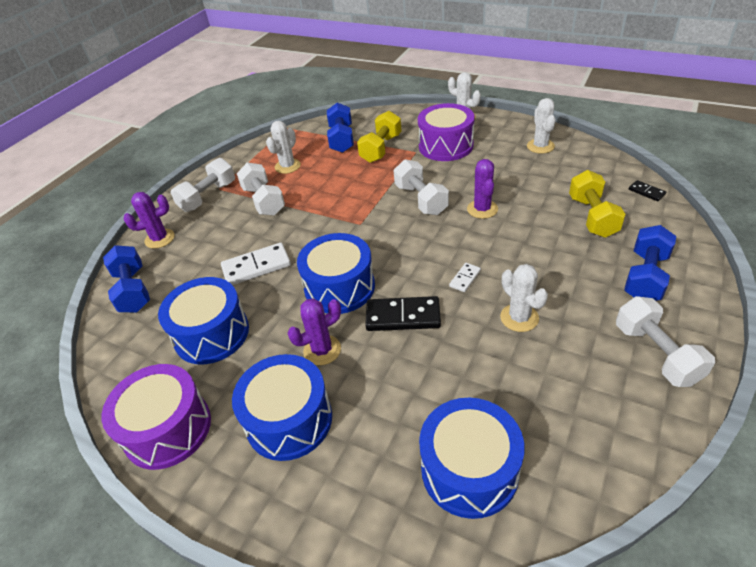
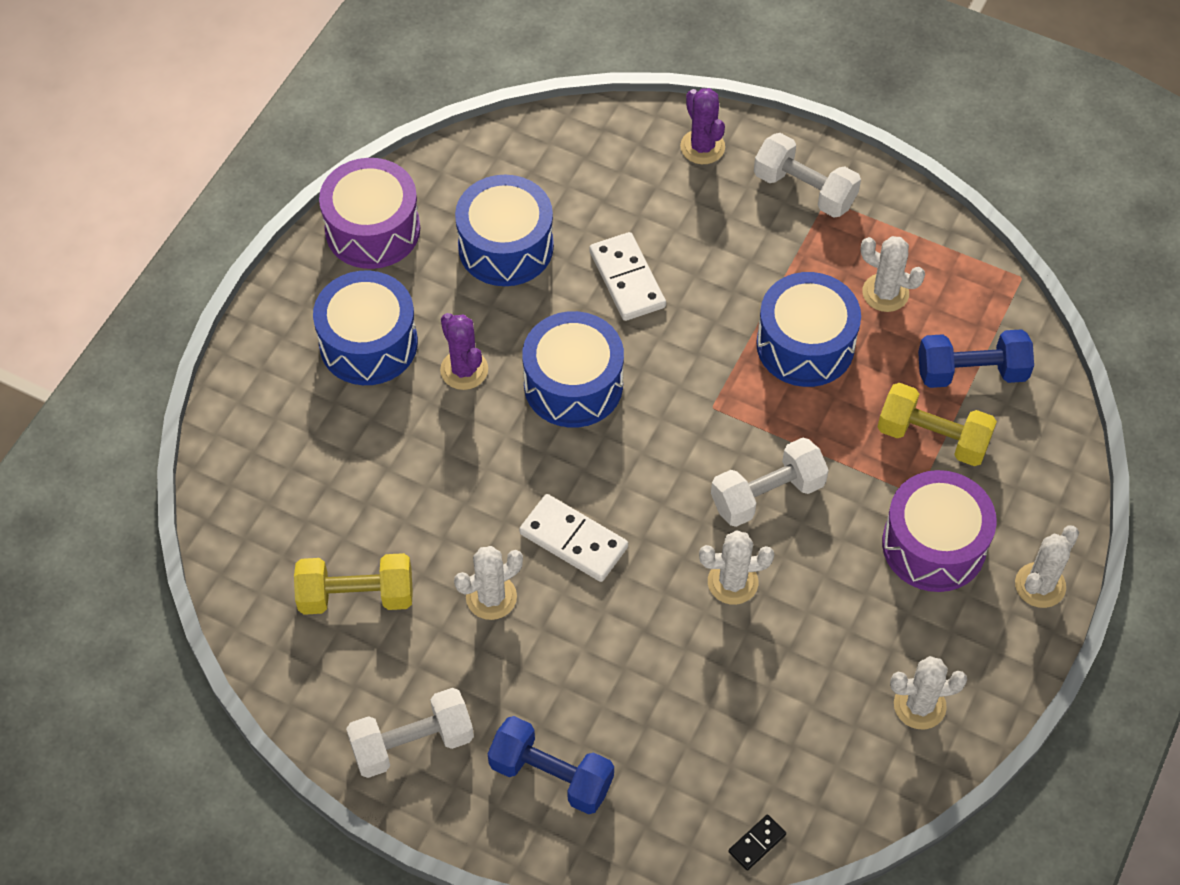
camera: 85 degrees right, 15 degrees up
blue dumbbell [103,245,150,312] -> none
white dumbbell [237,162,285,216] -> none
black domino [365,296,441,331] -> none
blue drum [419,398,525,519] -> blue drum moved to [756,272,861,387]
white domino [449,263,481,292] -> white domino [519,494,628,582], size x1.95
purple cactus [467,159,498,219] -> white cactus [699,530,774,605]
yellow dumbbell [569,170,626,238] -> yellow dumbbell moved to [294,553,413,615]

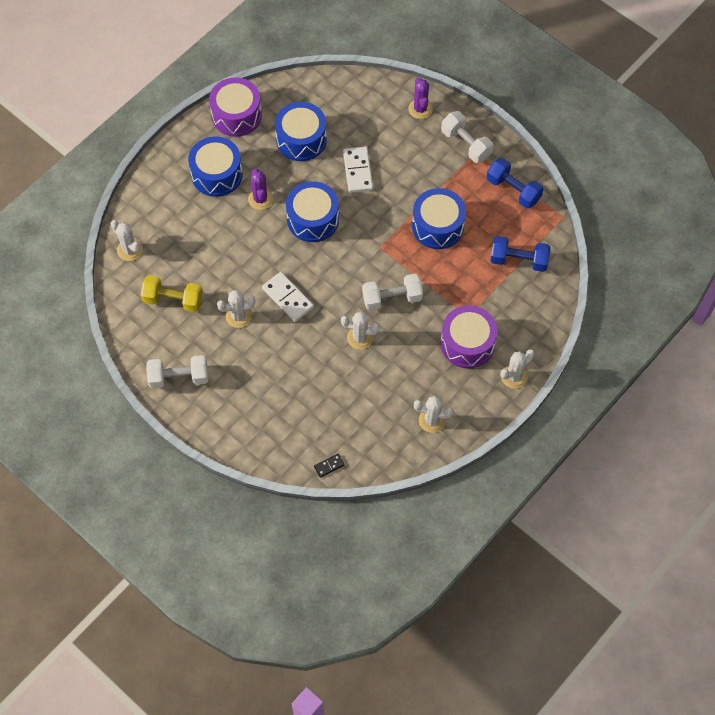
camera: 15 degrees right, 5 degrees up
blue dumbbell [488,716,614,814] -> blue dumbbell moved to [487,158,543,208]
white cactus [861,236,925,312] -> white cactus moved to [111,220,143,261]
yellow dumbbell [878,383,997,466] -> none

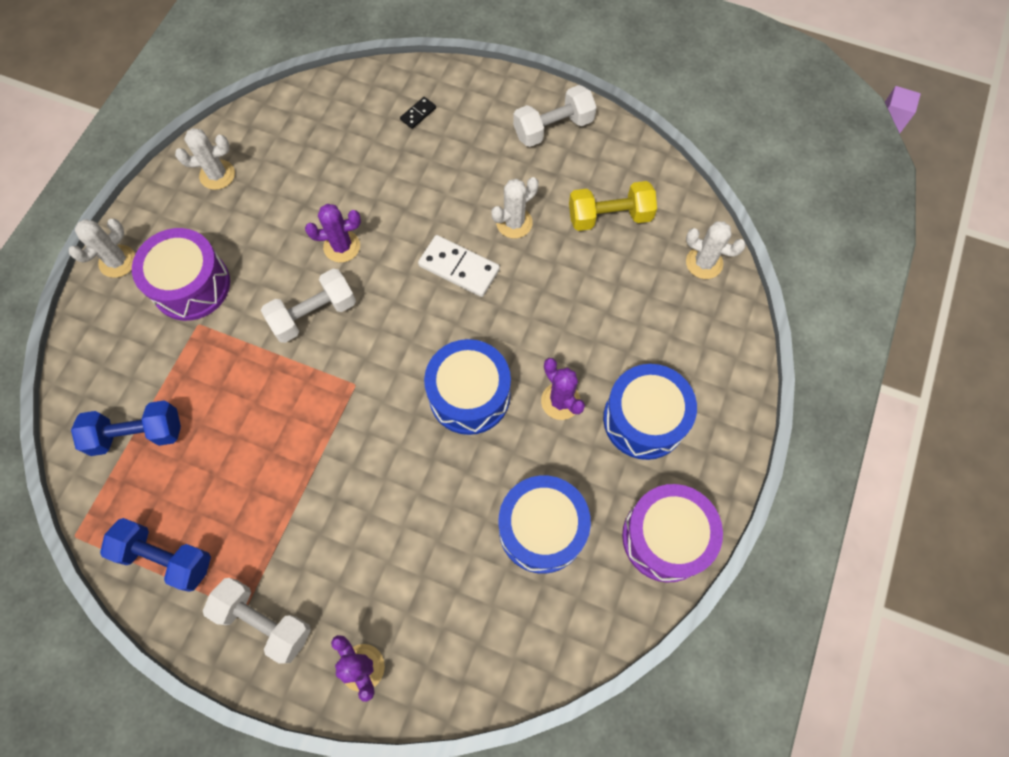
camera: 160 degrees right, 5 degrees up
black domino [314,454,345,478] -> black domino moved to [400,97,436,129]
white cactus [341,312,379,349] -> purple cactus [305,204,361,263]
white domino [343,147,373,193] -> none
blue drum [412,188,466,249] -> none

